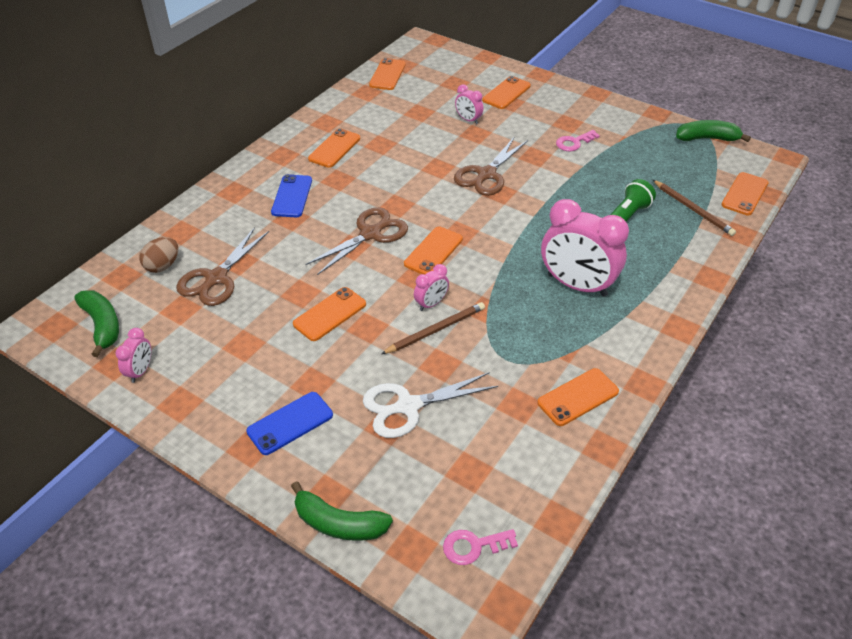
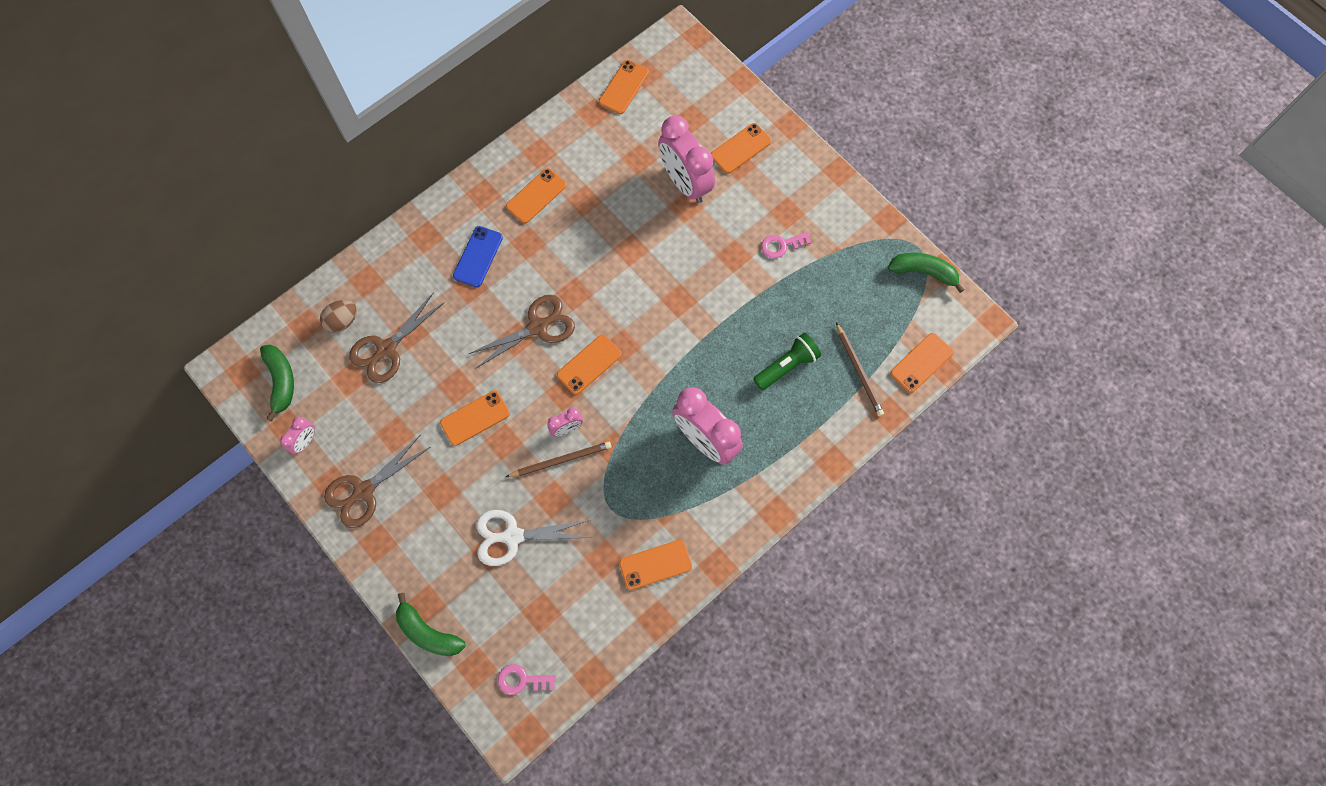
camera: 15 degrees right, 25 degrees up
blue phone [246,392,333,455] -> none
brown scissors [454,136,528,196] -> brown scissors moved to [324,435,430,528]
pink clock [455,84,483,124] -> pink clock [658,116,715,203], size x2.17

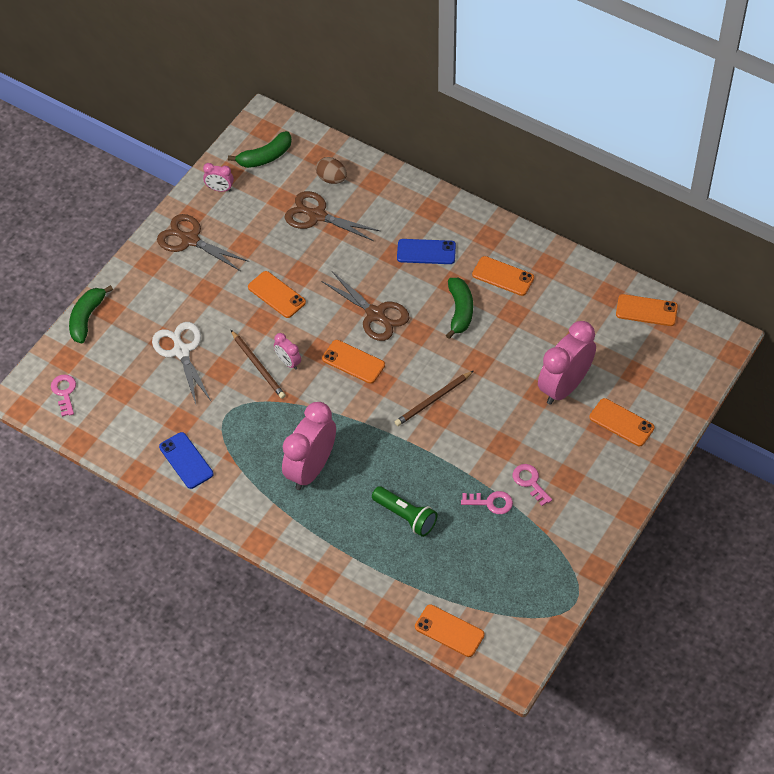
camera: 75 degrees right, 15 degrees down
orange phone [619,540,692,590] -> blue phone [159,432,214,489]
brown pencil [836,322,884,416] -> brown pencil moved to [395,371,473,426]
green banana [888,253,965,293] -> green banana moved to [446,278,473,339]
none -> pink key [461,491,513,514]

